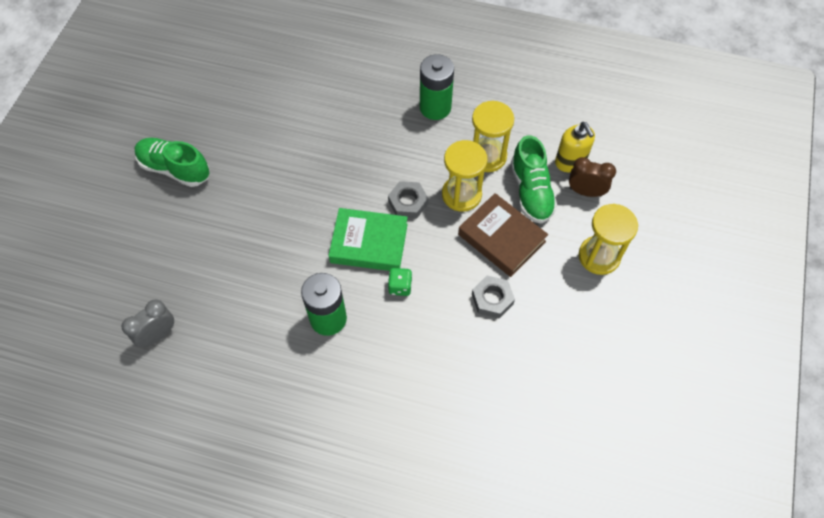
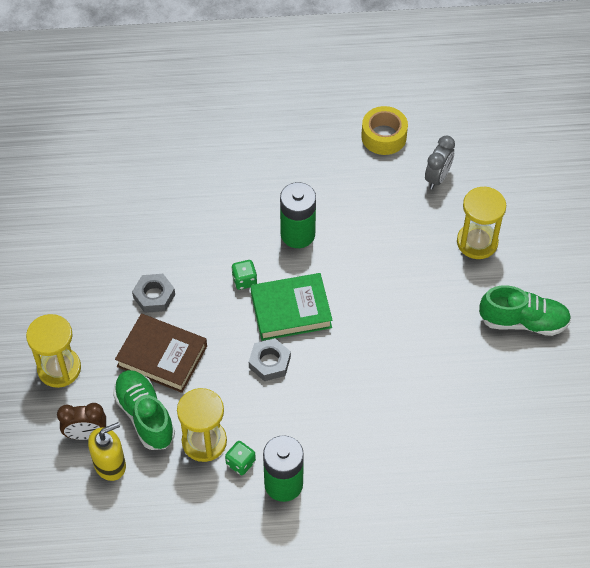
camera: 160 degrees right, 5 degrees down
yellow hourglass [442,140,487,212] -> yellow hourglass moved to [457,186,506,259]
yellow soap dispenser [555,122,595,172] -> yellow soap dispenser turned 105 degrees clockwise [88,422,126,481]
none -> green dice [225,441,256,475]
none -> yellow tape [361,106,408,155]

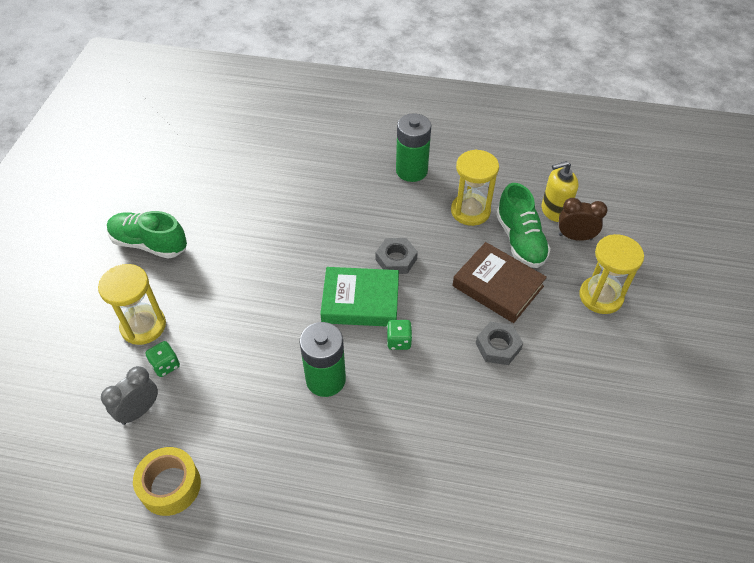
camera: 165 degrees left, 5 degrees down
green dice [225,441,256,475] -> green dice moved to [145,341,180,377]

